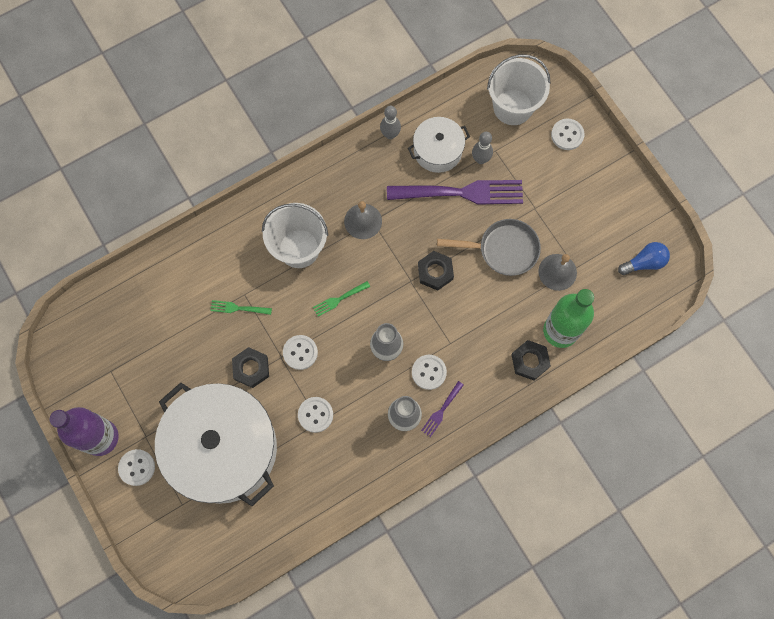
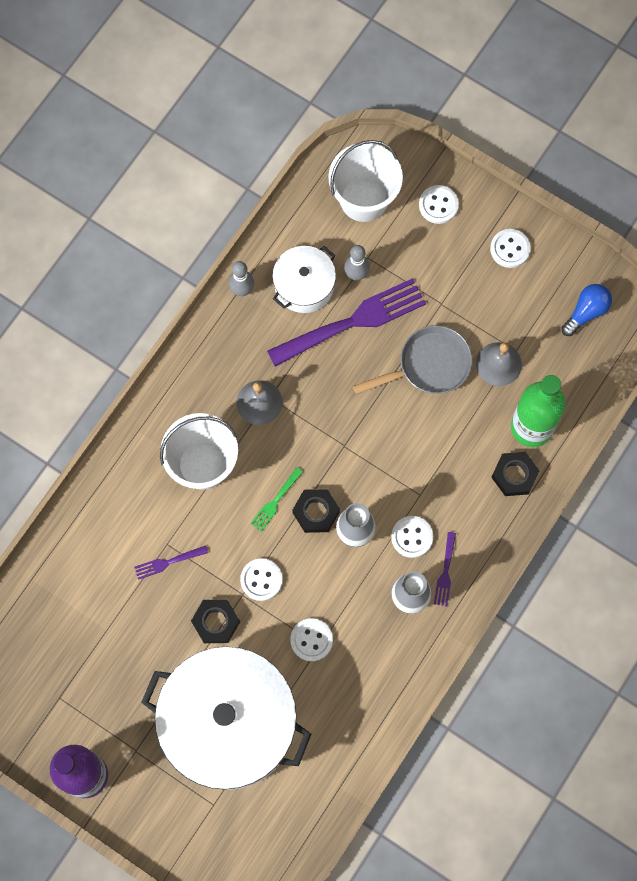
camera: 25 degrees left, 0 degrees up
white button [118,449,155,486] -> white button moved to [490,229,531,268]
green fork [210,300,272,315] -> purple fork [134,545,208,580]
black nut [418,251,454,291] -> black nut moved to [292,489,340,533]

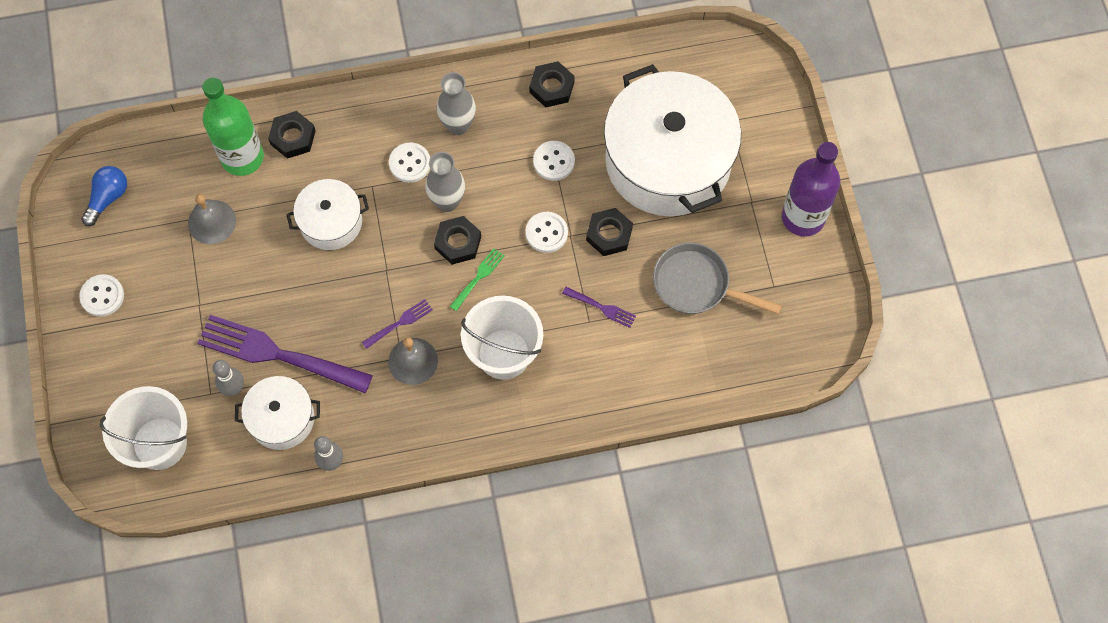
camera: 135 degrees left, 5 degrees down
green fork [250,467,303,531] -> green fork turned 45 degrees counterclockwise [450,248,505,311]
grey pan [353,325,472,395] -> grey pan moved to [653,242,782,314]
white button [419,185,459,224] -> none
purple fork [434,532,456,606] -> purple fork moved to [362,299,433,349]
blue light bulb [562,284,612,336] -> blue light bulb turned 120 degrees clockwise [81,166,127,226]
none -> white pot [286,179,369,250]
none -> black nut [529,61,575,107]

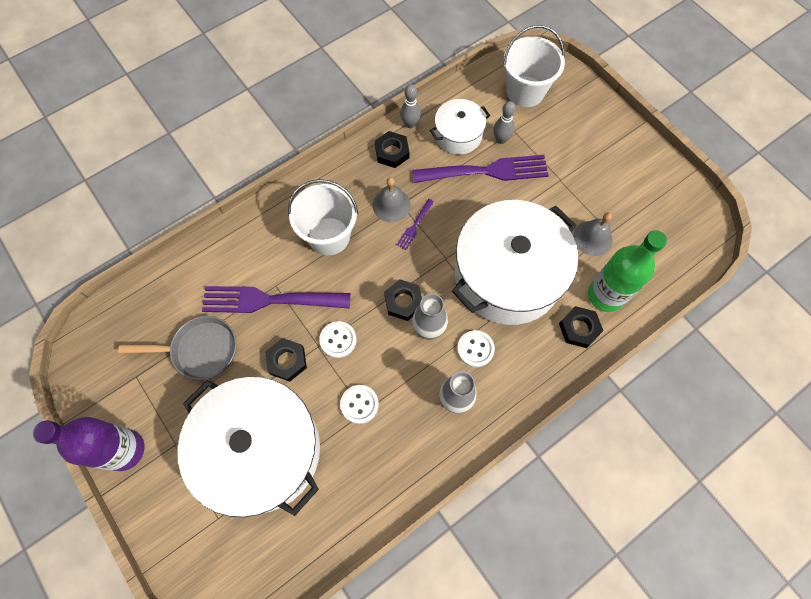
camera: 155 degrees right, 0 degrees up
white button [79,274,124,317] -> none
blue light bulb [81,166,127,226] -> none
white pot [286,179,369,250] -> white pot [452,200,578,325], size x2.04
green fork [450,248,505,311] -> none
black nut [529,61,575,107] -> black nut moved to [375,131,409,168]
purple fork [562,287,636,328] -> purple fork [202,286,350,313], size x2.30

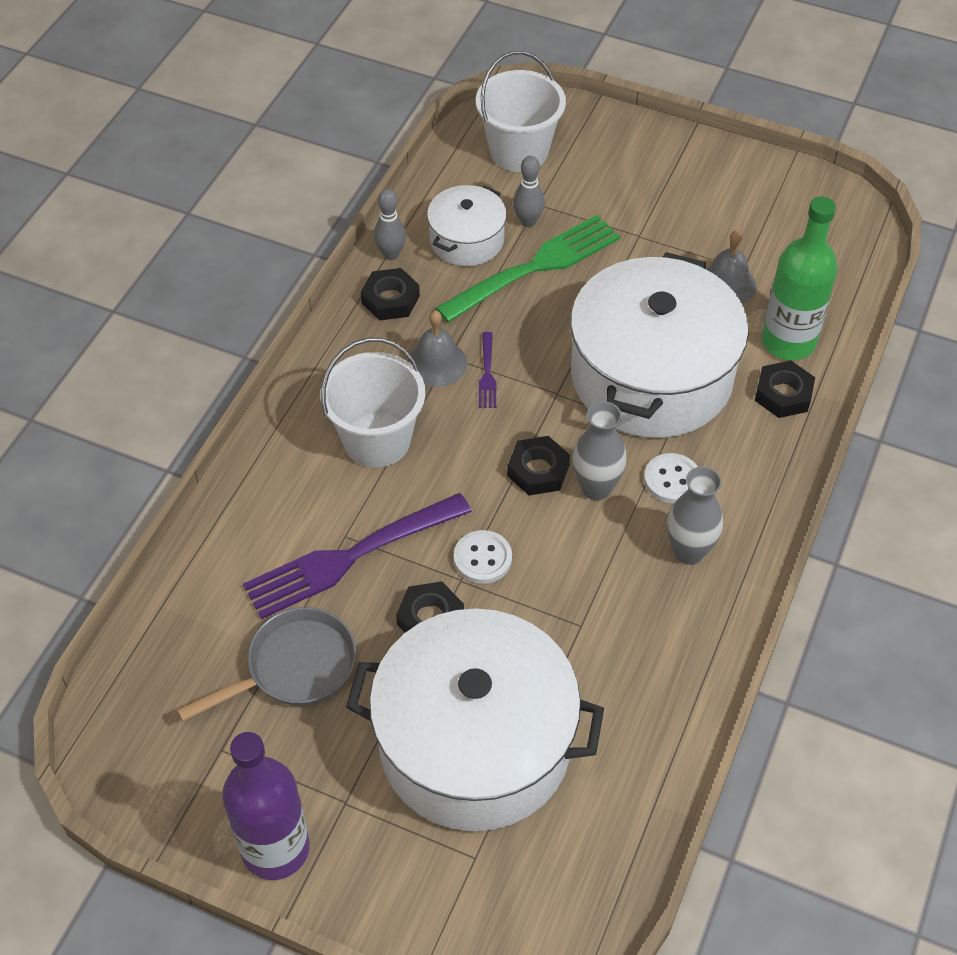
camera: 30 degrees left, 15 degrees down
white button [340,385,379,424] -> none
purple fork [412,155,549,183] -> green fork [436,215,621,322]

